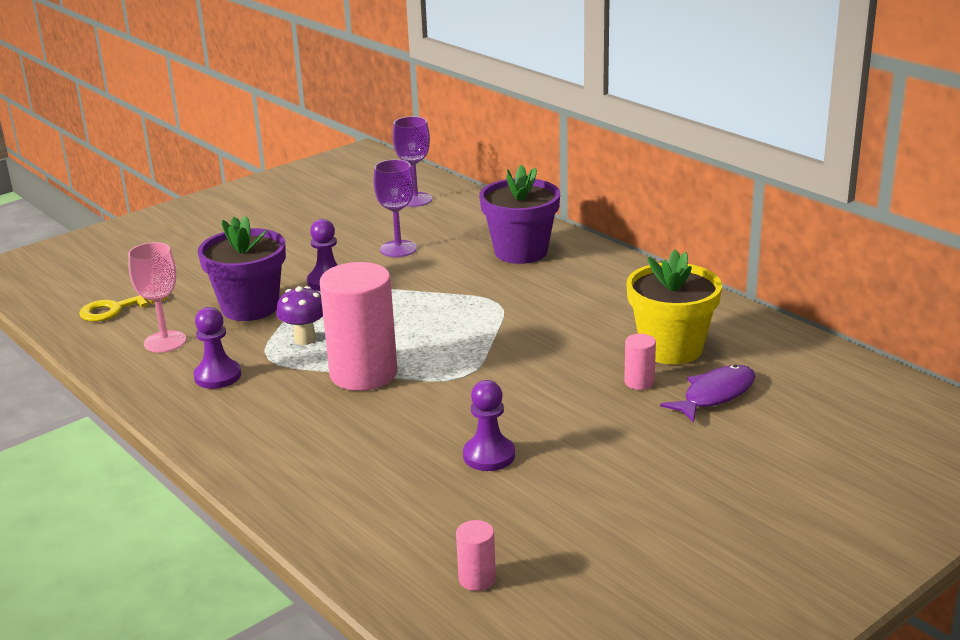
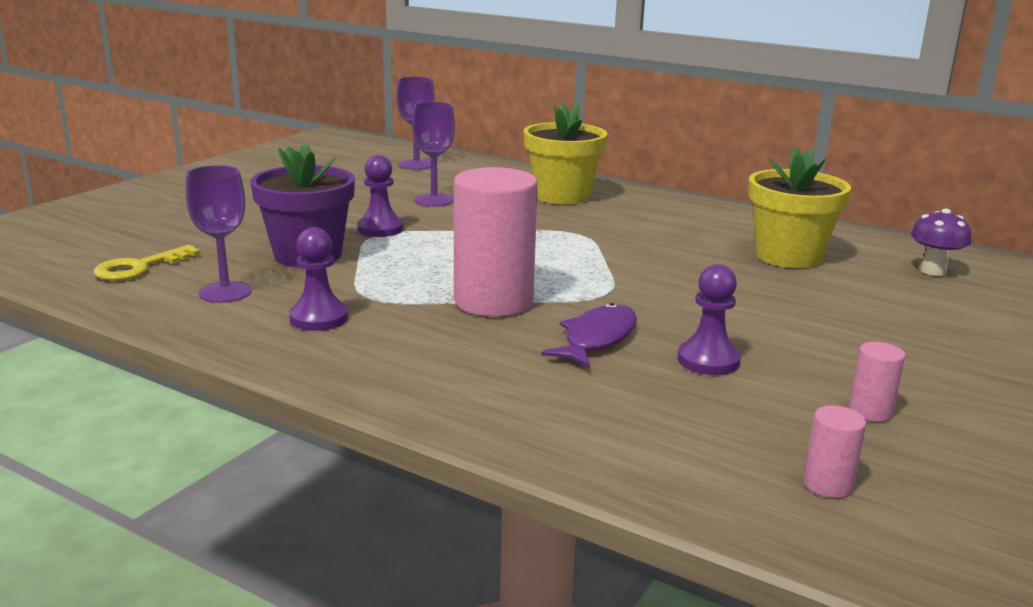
camera: 20 degrees left, 5 degrees down
pink goblet [128,242,186,353] -> purple goblet [186,165,252,303]
purple mushroom [276,286,323,345] -> purple mushroom moved to [910,209,971,276]
purple flower pot [479,165,560,264] -> yellow flower pot [523,103,607,205]
pink cylinder [624,334,656,390] -> pink cylinder moved to [849,342,905,422]
purple fish [660,365,755,423] -> purple fish moved to [541,303,637,368]

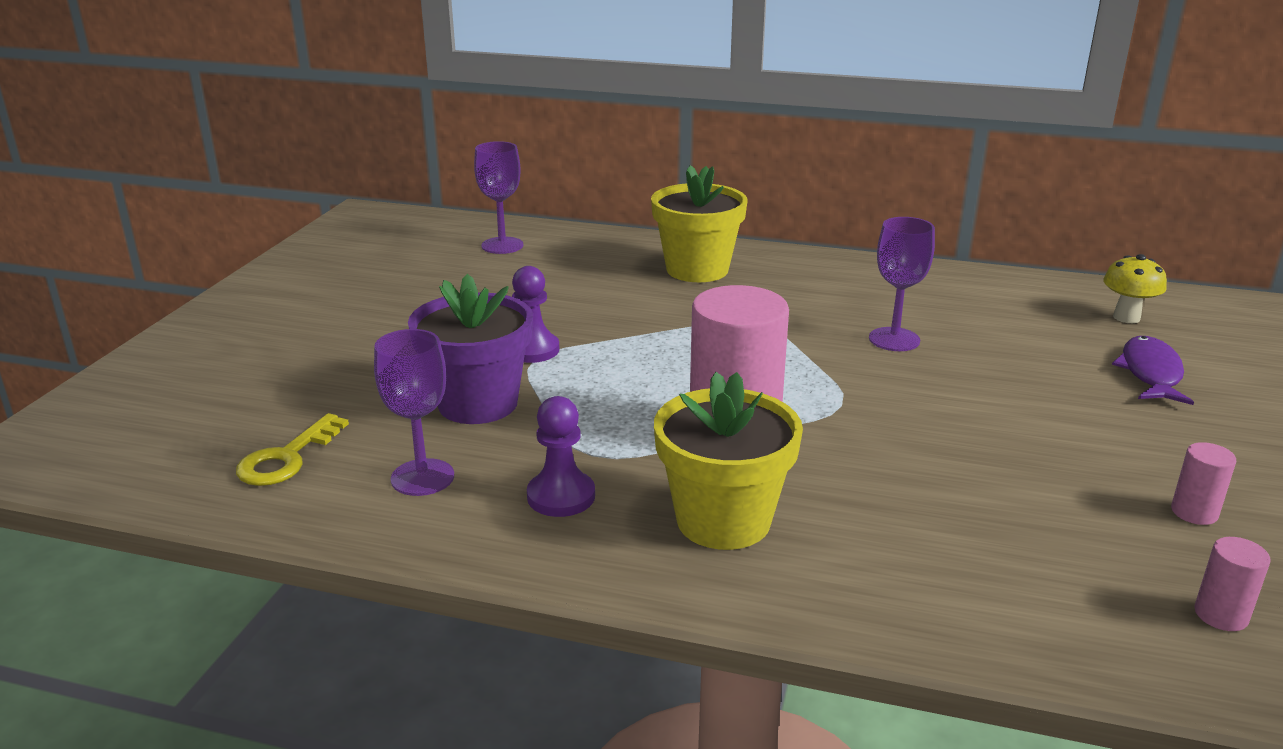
camera: 15 degrees left, 5 degrees up
purple goblet [412,102,455,207] -> purple goblet moved to [869,217,935,351]
purple fish [541,303,637,368] -> purple fish moved to [1112,336,1194,405]
purple pawn [678,264,741,375] -> none
yellow flower pot [748,148,851,268] -> yellow flower pot moved to [654,372,803,550]
purple mushroom [910,209,971,276] -> yellow mushroom [1103,254,1167,323]

